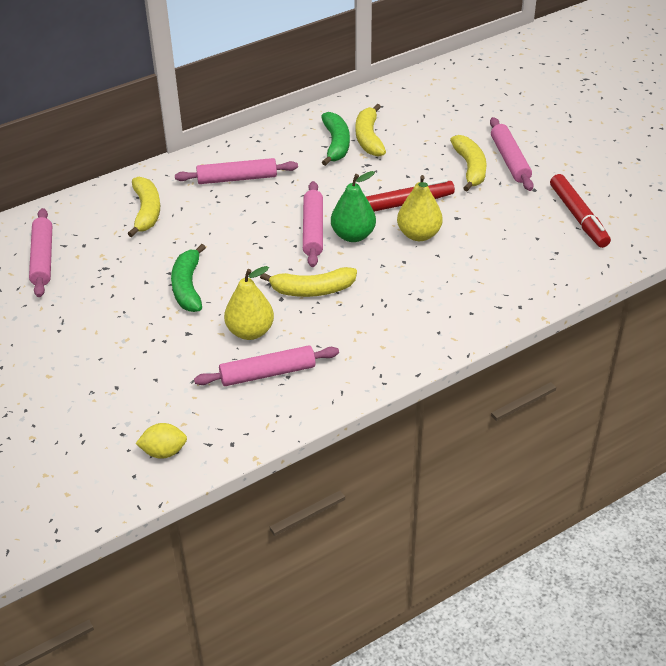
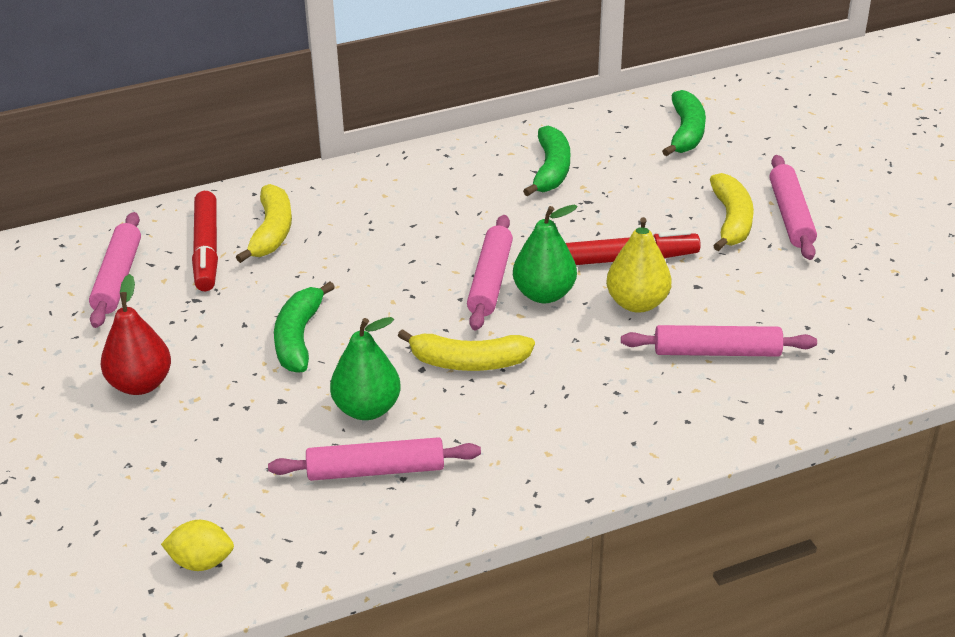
camera: 10 degrees right, 5 degrees down
pink rolling pin [175,158,298,184] -> pink rolling pin moved to [621,325,817,357]
yellow pear [224,266,274,340] -> green pear [330,317,401,420]
yellow banana [356,104,386,157] -> none
red marker [550,174,611,248] -> red marker moved to [192,191,218,291]
none -> red pear [101,274,171,395]
none -> green banana [662,90,706,156]

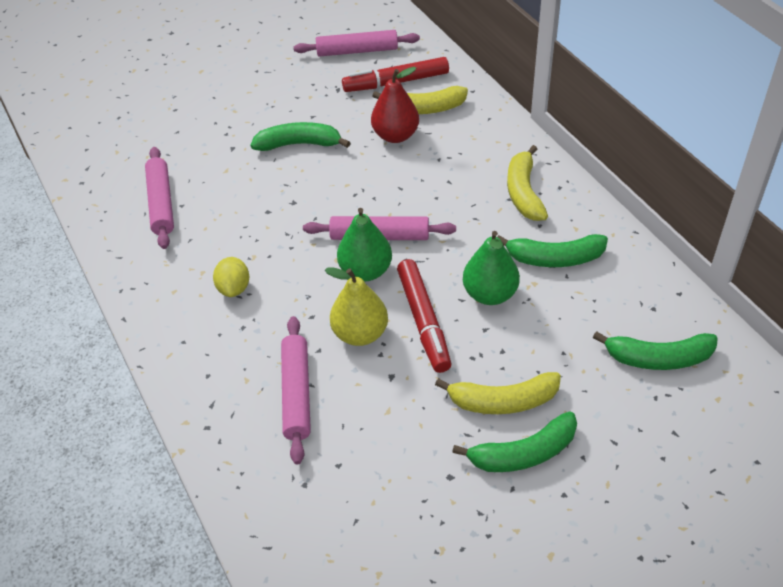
camera: 85 degrees right, 10 degrees up
red pear [101,274,171,395] -> red pear moved to [371,67,419,143]
yellow lemon [161,520,234,571] -> yellow lemon moved to [213,257,249,297]
green pear [330,317,401,420] -> green pear moved to [463,231,520,305]
yellow banana [398,329,535,371] -> yellow banana moved to [507,145,548,221]
pink rolling pin [769,155,817,260] -> green banana [452,411,577,472]

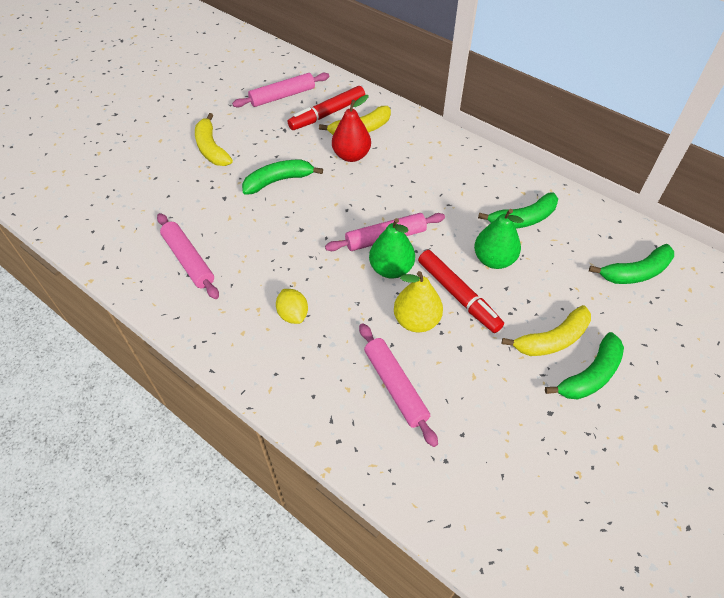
camera: 25 degrees left, 5 degrees up
yellow banana [507,145,548,221] -> yellow banana moved to [195,113,233,166]

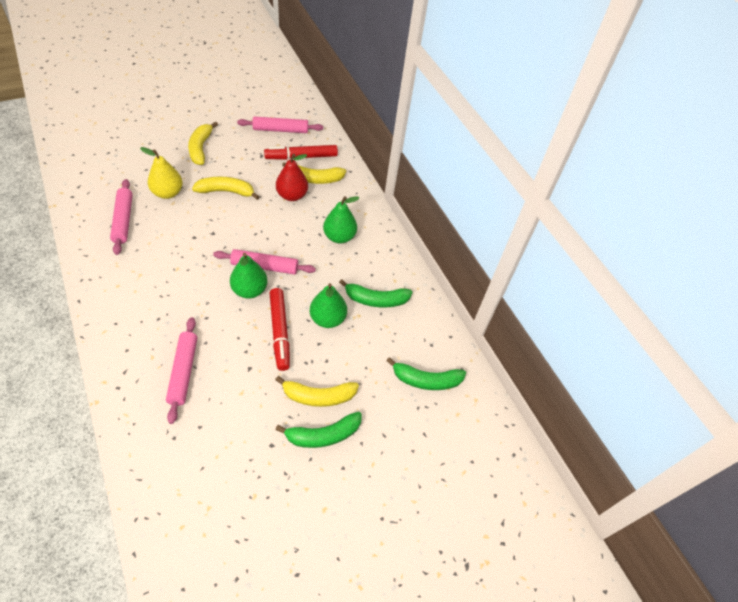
camera: 20 degrees right, 0 degrees up
green banana [242,160,323,195] -> yellow banana [192,177,259,200]
yellow lemon [276,289,308,324] -> none
yellow pear [394,271,443,332] -> yellow pear moved to [140,147,183,199]
none -> green pear [323,196,359,244]

